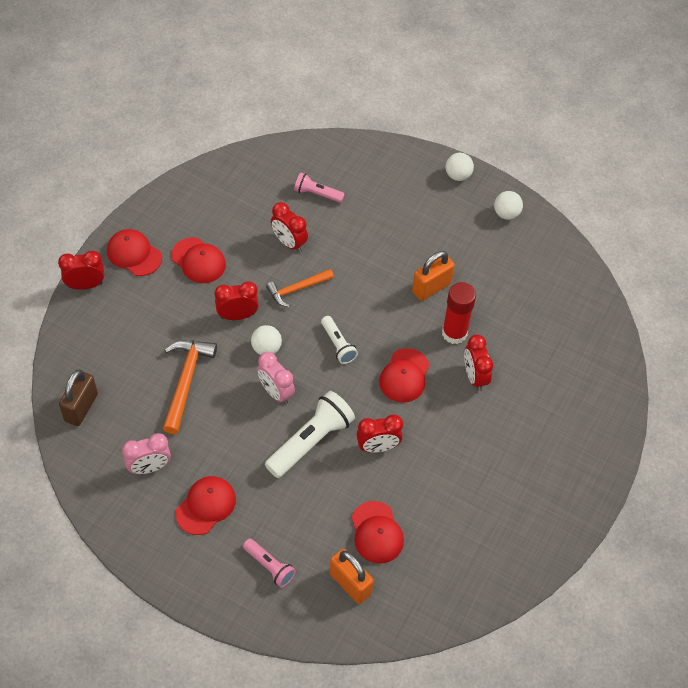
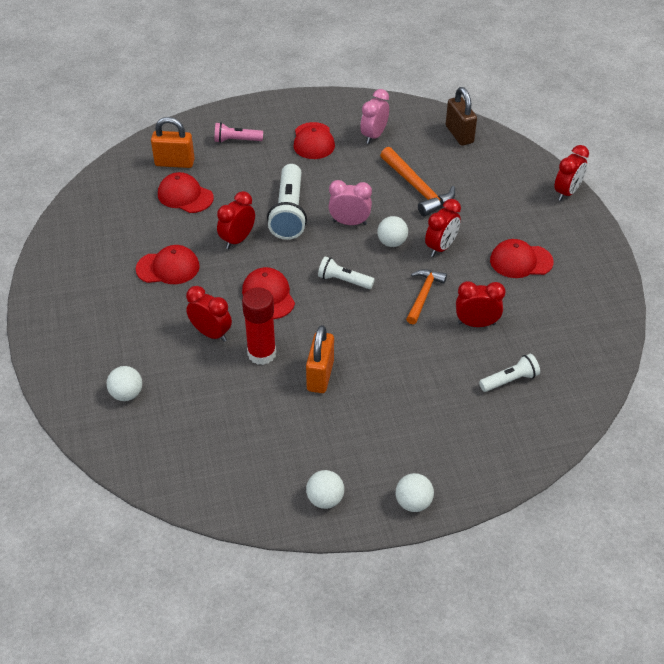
camera: 140 degrees right, 10 degrees down
red cap [107,229,162,276] -> red cap moved to [136,245,200,284]
pink flashlight [294,173,345,203] -> white flashlight [479,354,540,392]
none -> white ball [107,366,142,401]

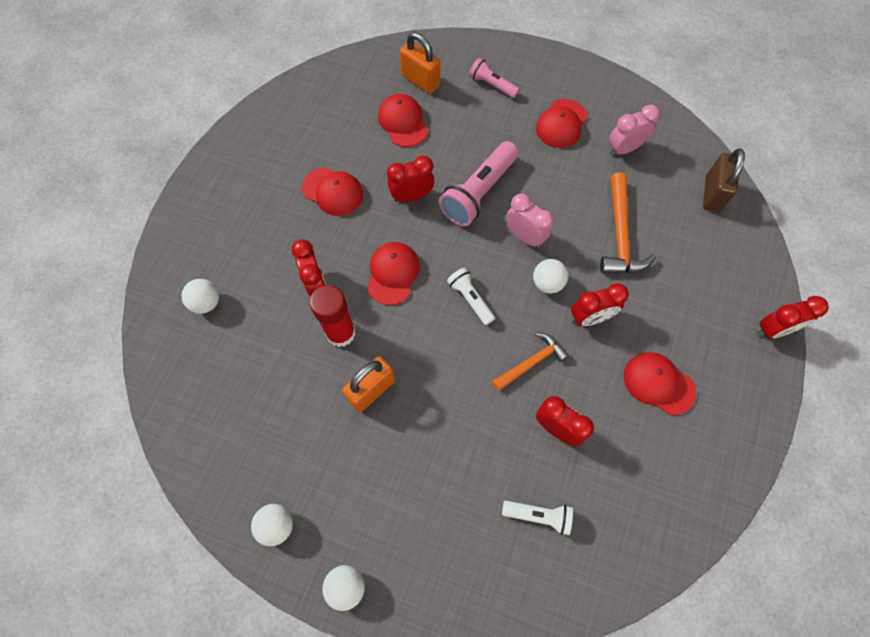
camera: 35 degrees right, 20 degrees up
white flashlight [267,164,307,240] -> pink flashlight [439,141,519,226]

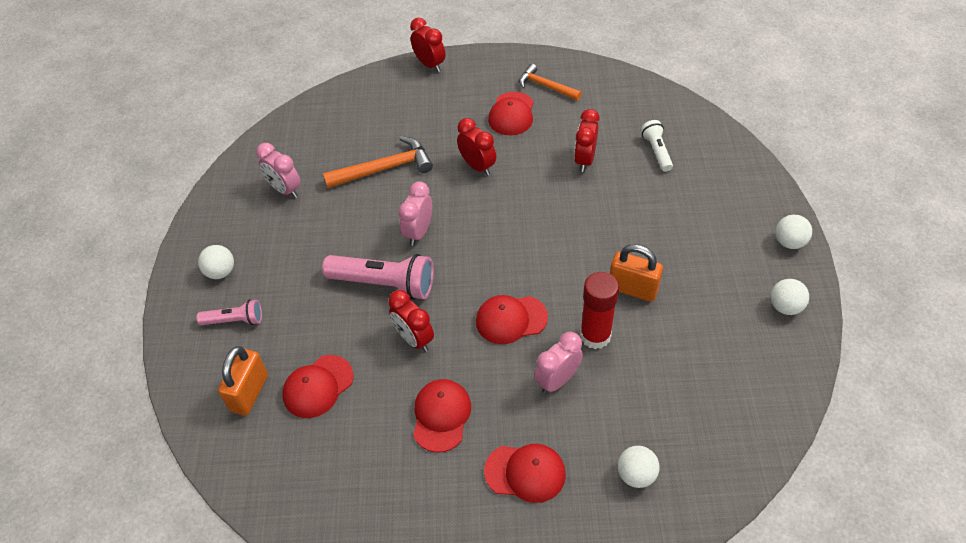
camera: 110 degrees left, 15 degrees down
red clock [291,239,326,297] -> pink clock [534,332,583,394]
white flashlight [447,267,495,325] -> none
pink flashlight [469,58,520,98] -> pink flashlight turned 105 degrees counterclockwise [196,299,262,325]
orange hammer [492,333,569,391] -> orange hammer moved to [519,64,582,100]
white ball [533,259,568,293] -> white ball moved to [198,245,234,279]
red cap [536,99,588,148] -> red cap moved to [484,444,566,503]
brown padlock [703,148,745,212] -> none

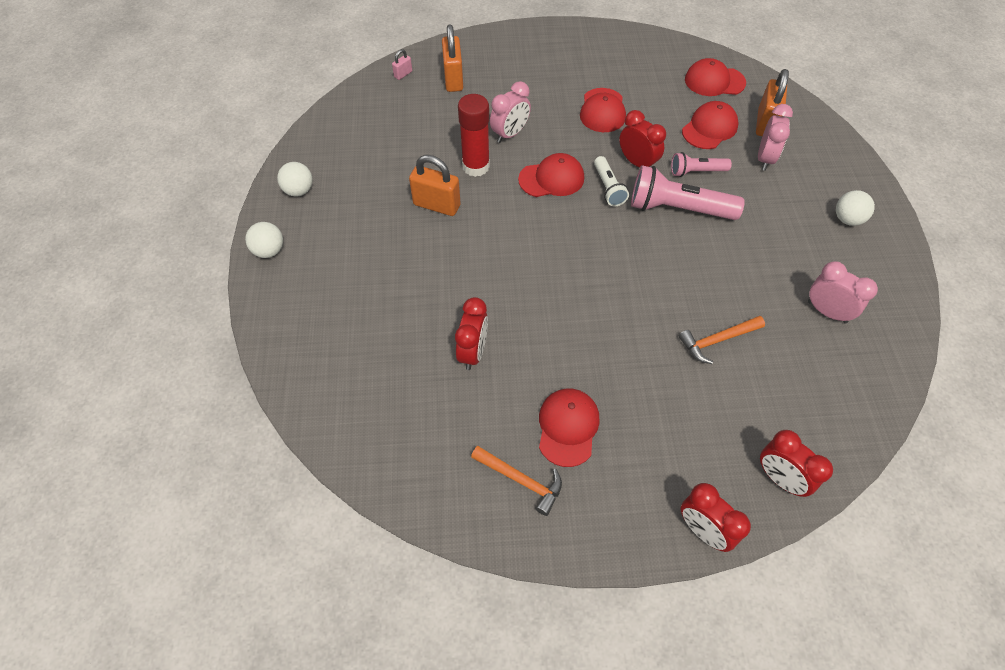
camera: 175 degrees right, 5 degrees up
pink flashlight [196,299,262,325] -> pink flashlight moved to [671,152,732,177]
orange hammer [323,136,433,188] -> orange hammer [679,316,765,364], size x0.67
pink clock [398,181,432,246] -> pink clock moved to [758,104,793,171]
red clock [457,118,496,176] -> red clock moved to [760,430,833,497]
red cap [484,444,566,503] -> red cap moved to [685,58,746,96]
white ball [618,446,660,488] -> orange padlock [442,24,463,92]
white flashlight [641,120,673,172] -> white flashlight moved to [594,156,629,206]
none -> pink padlock [392,49,412,80]

